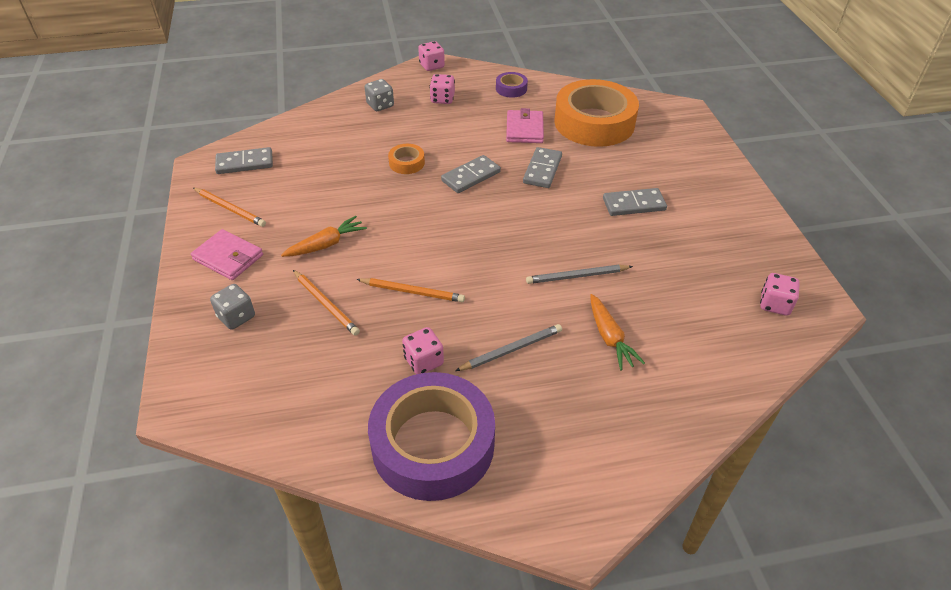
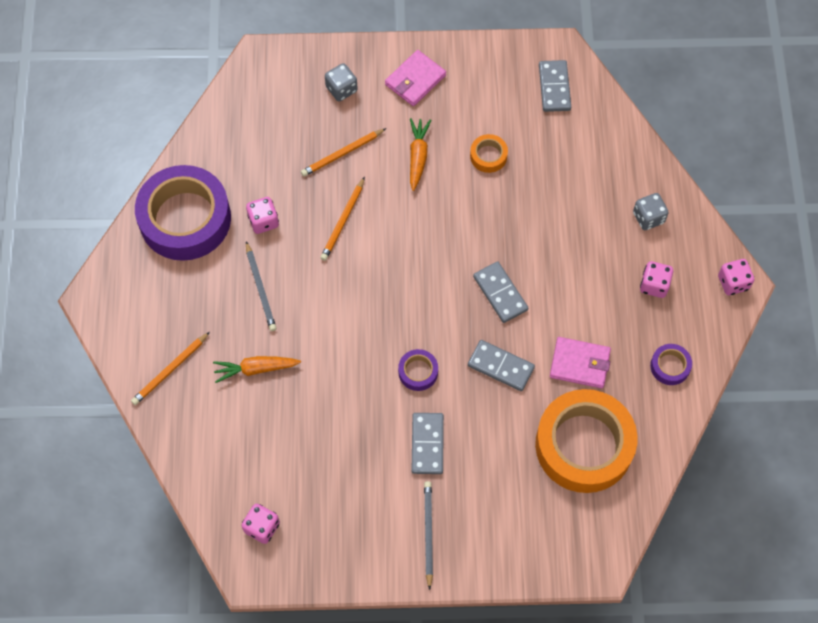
camera: 100 degrees right, 20 degrees up
orange pencil [193,188,266,227] -> orange pencil moved to [131,332,210,405]
orange carrot [281,216,367,257] -> orange carrot turned 150 degrees counterclockwise [410,118,431,191]
orange tape [388,144,425,174] -> orange tape moved to [470,134,508,173]
grey pencil [526,265,633,284] -> grey pencil moved to [424,481,433,590]
none -> purple tape [398,349,438,391]

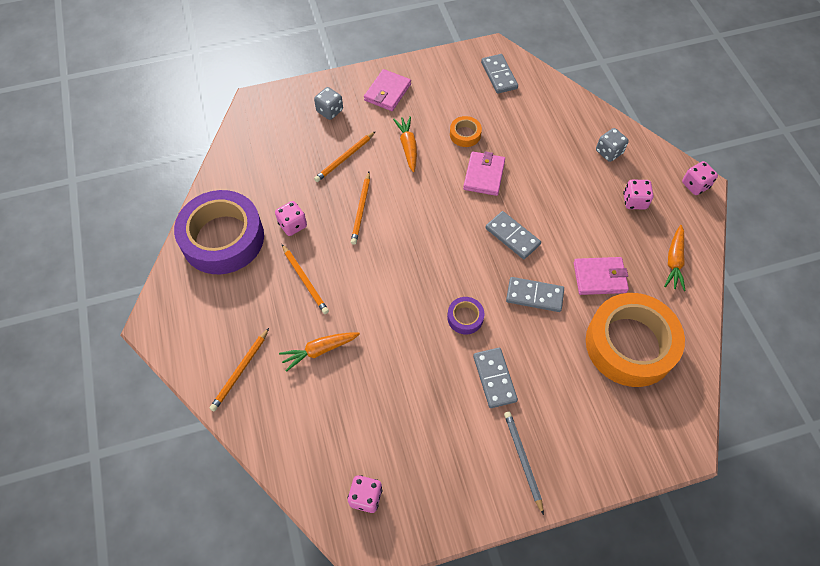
camera: 15 degrees left, 5 degrees down
grey pencil [246,241,276,331] -> orange pencil [282,244,329,314]
purple tape [650,344,692,385] -> orange carrot [664,225,685,291]
none -> pink wallet [463,151,505,196]

